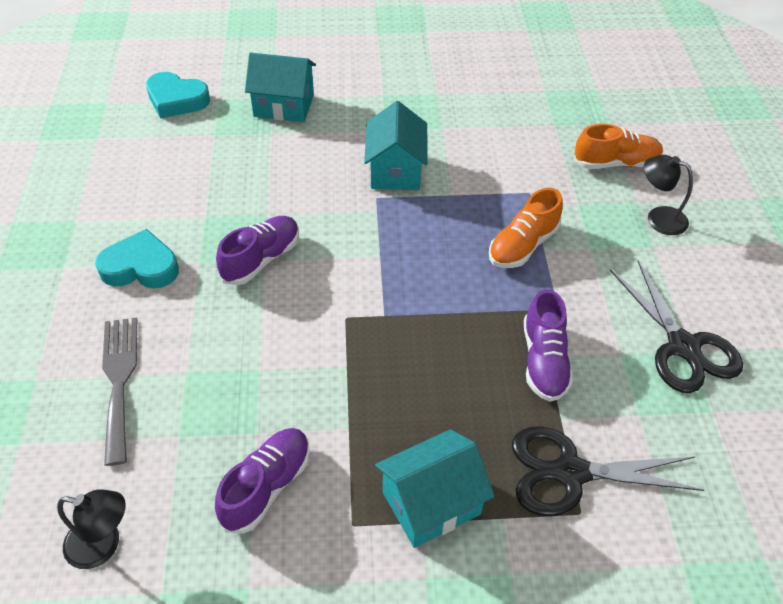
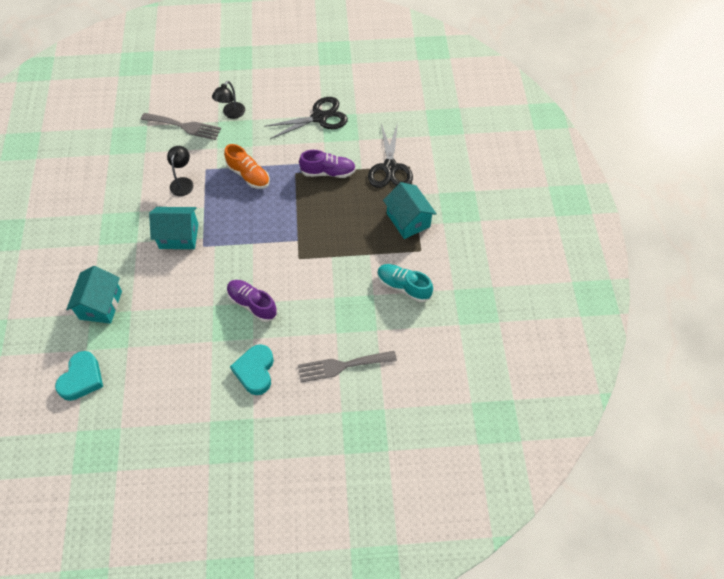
camera: 90 degrees left, 10 degrees up
black lamp [57,489,126,569] -> black lamp moved to [167,146,194,196]
purple shoe [215,428,310,534] -> turquoise shoe [377,264,433,302]
orange shoe [573,124,663,169] -> grey fork [141,113,221,140]

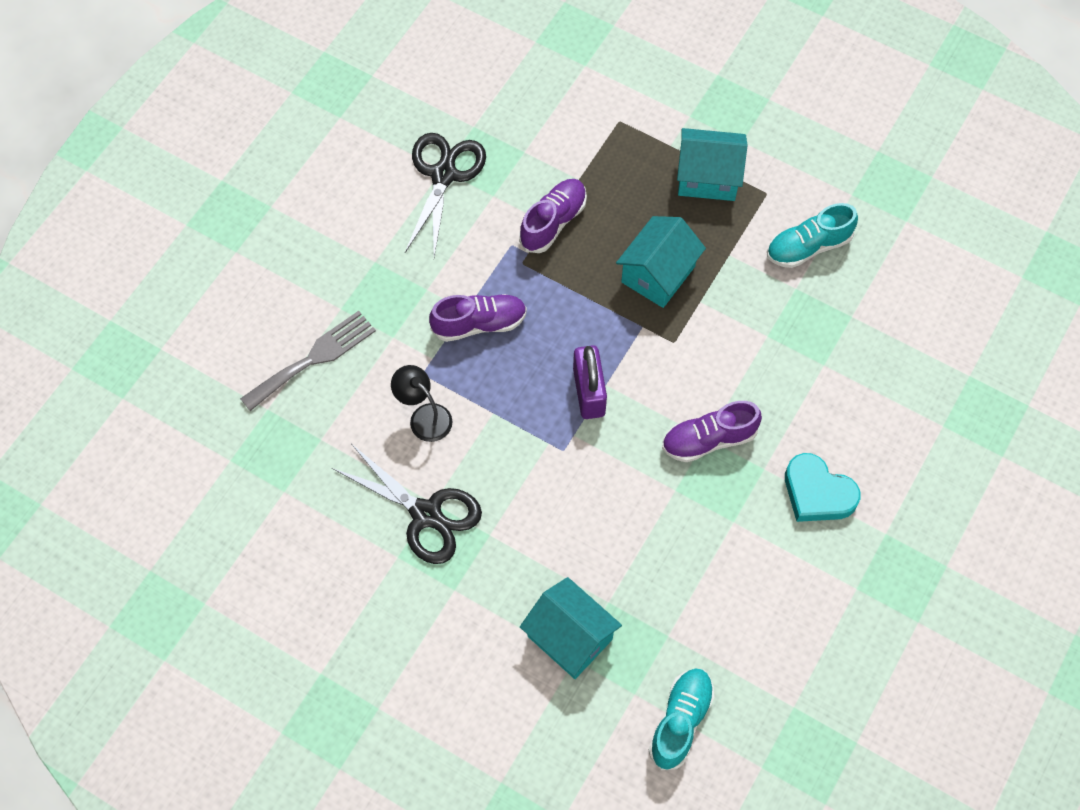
camera: 55 degrees left, 5 degrees up
turquoise heart [55,351,103,401] -> turquoise shoe [649,669,715,770]
turquoise house [149,207,198,249] -> turquoise house moved to [616,216,706,308]
black lamp [212,81,245,119] -> none
orange shoe [224,144,270,189] -> purple shoe [429,294,527,342]
grey fork [298,351,397,382] -> none
black scissors [368,123,413,188] -> black scissors moved to [332,444,482,564]
none -> purple padlock [573,345,607,419]

